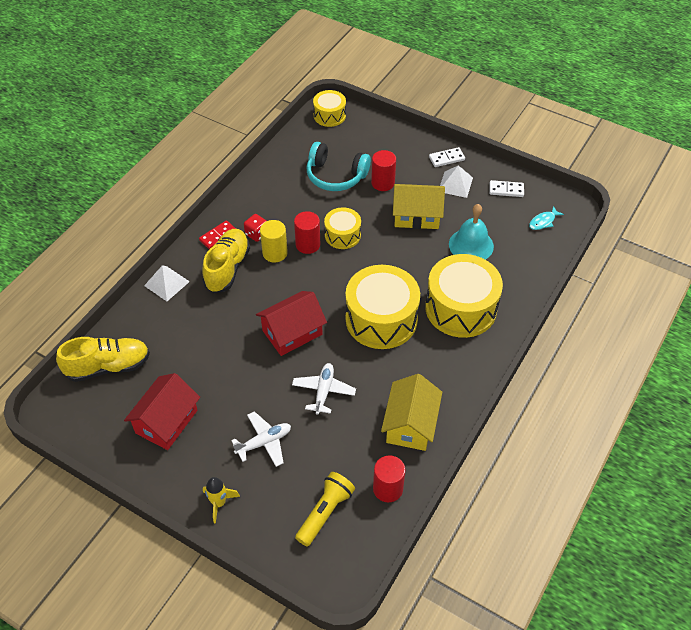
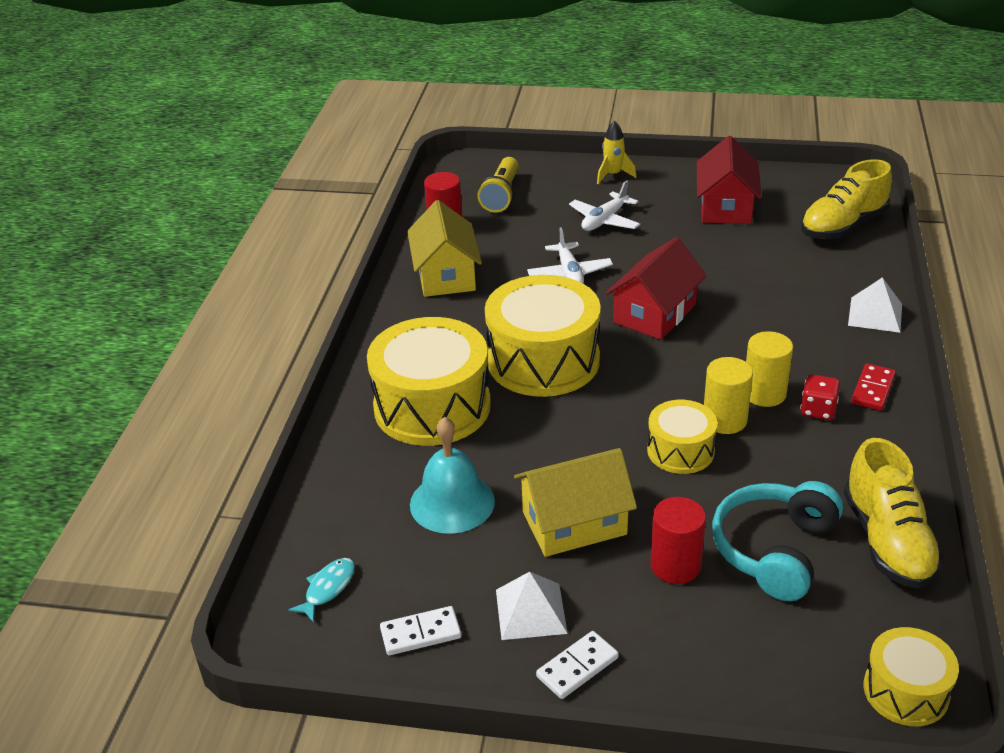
camera: 160 degrees right, 15 degrees down
yellow shoe [203,229,250,293] -> yellow shoe moved to [844,438,944,589]
red cylinder [294,211,320,254] -> yellow cylinder [704,357,753,434]
turquoise headphones [307,142,371,191] -> turquoise headphones turned 60 degrees counterclockwise [712,481,843,601]

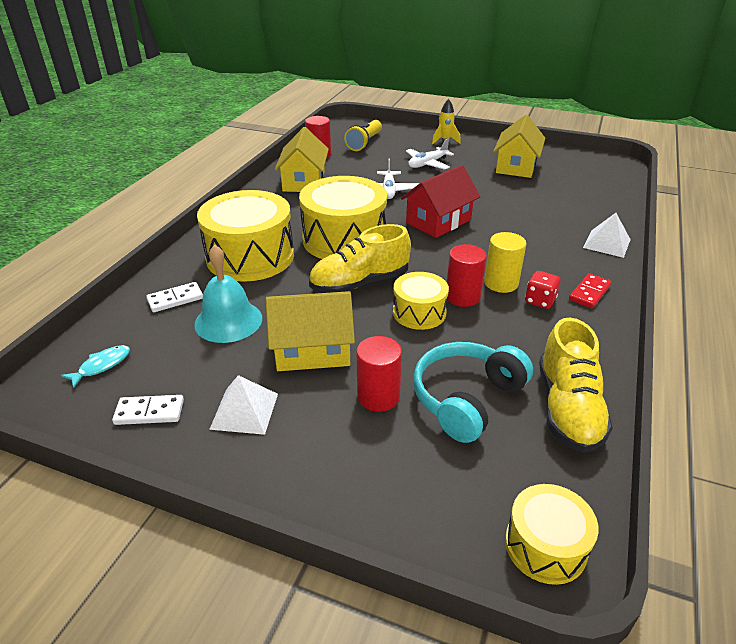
camera: 10 degrees right, 0 degrees up
white domino [536,631,619,699] -> white domino moved to [146,282,203,312]
red house [697,136,762,224] -> yellow house [493,115,545,178]
yellow cylinder [704,357,753,434] -> red cylinder [447,244,487,307]
yellow shoe [801,159,892,239] -> yellow shoe moved to [309,224,411,293]

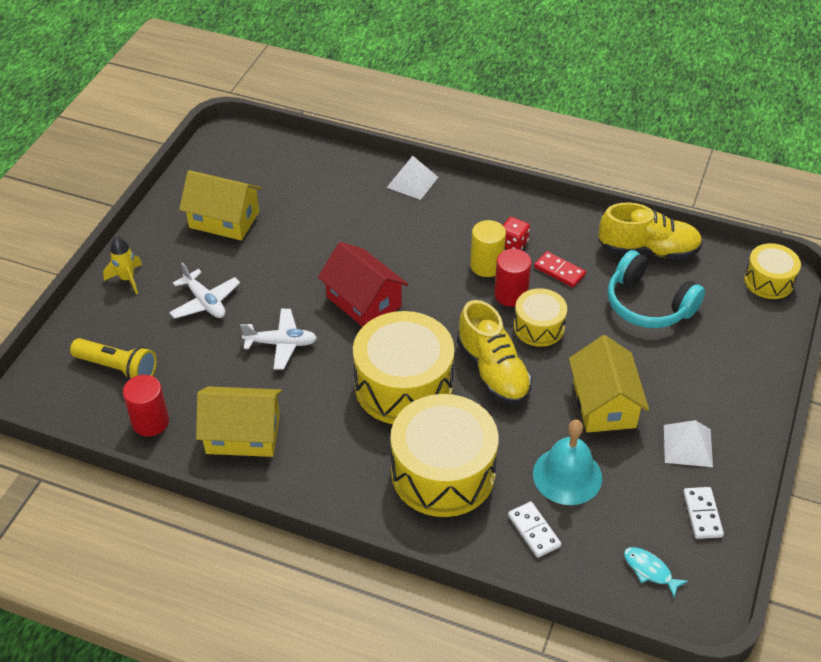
camera: 90 degrees left, 10 degrees up
red cylinder [356,336,402,412] -> none
red domino [569,273,612,308] -> red domino moved to [534,251,586,287]

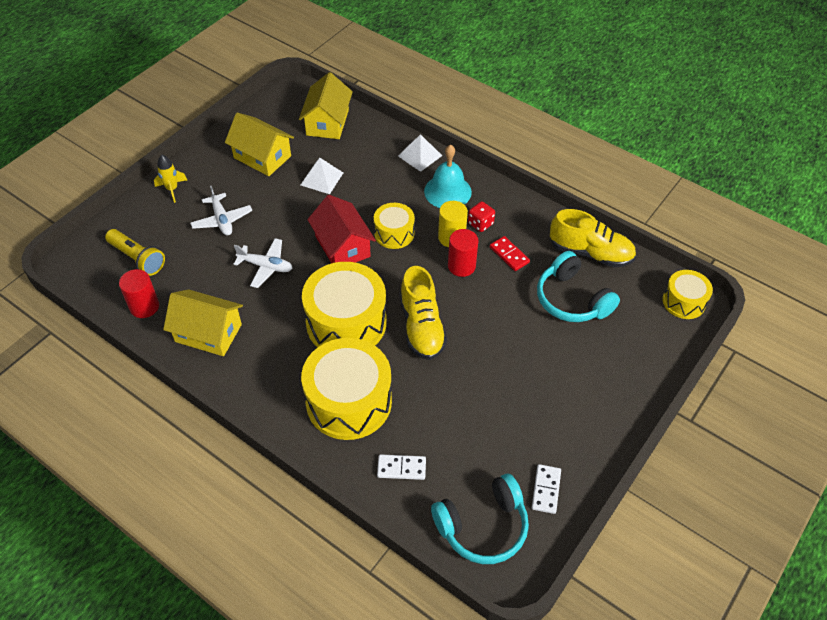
camera: 15 degrees right, 5 degrees up
white domino [508,502,561,558] -> white domino turned 75 degrees counterclockwise [377,454,426,480]
yellow drum [514,288,567,347] -> yellow drum moved to [374,203,415,249]
turquoise bell [533,420,602,505] -> turquoise bell moved to [424,145,472,208]
yellow house [569,335,649,433] -> yellow house moved to [299,72,353,139]
turquoise fish [624,547,688,598] -> turquoise headphones [431,474,529,564]
white pyramid [664,420,713,467] -> white pyramid moved to [301,158,343,194]

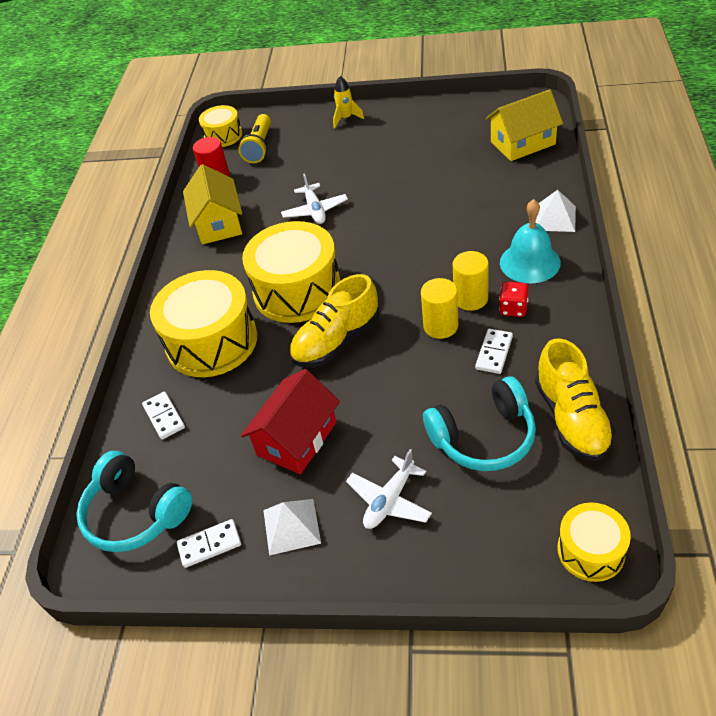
camera: 65 degrees right, 5 degrees down
white plane [190,186,252,236] -> white plane moved to [346,449,432,529]
yellow house [225,113,294,176] -> none
white pyramid [301,158,343,194] -> white pyramid moved to [263,499,321,556]
red house [307,195,376,263] -> red house moved to [241,369,340,474]
yellow drum [374,203,415,249] -> yellow drum moved to [199,105,242,147]
red cylinder [448,229,479,277] -> yellow cylinder [421,278,458,339]
red domino [490,236,530,271] -> white domino [475,329,513,374]
turquoise headphones [537,251,620,322] -> turquoise headphones turned 135 degrees counterclockwise [423,376,536,471]

